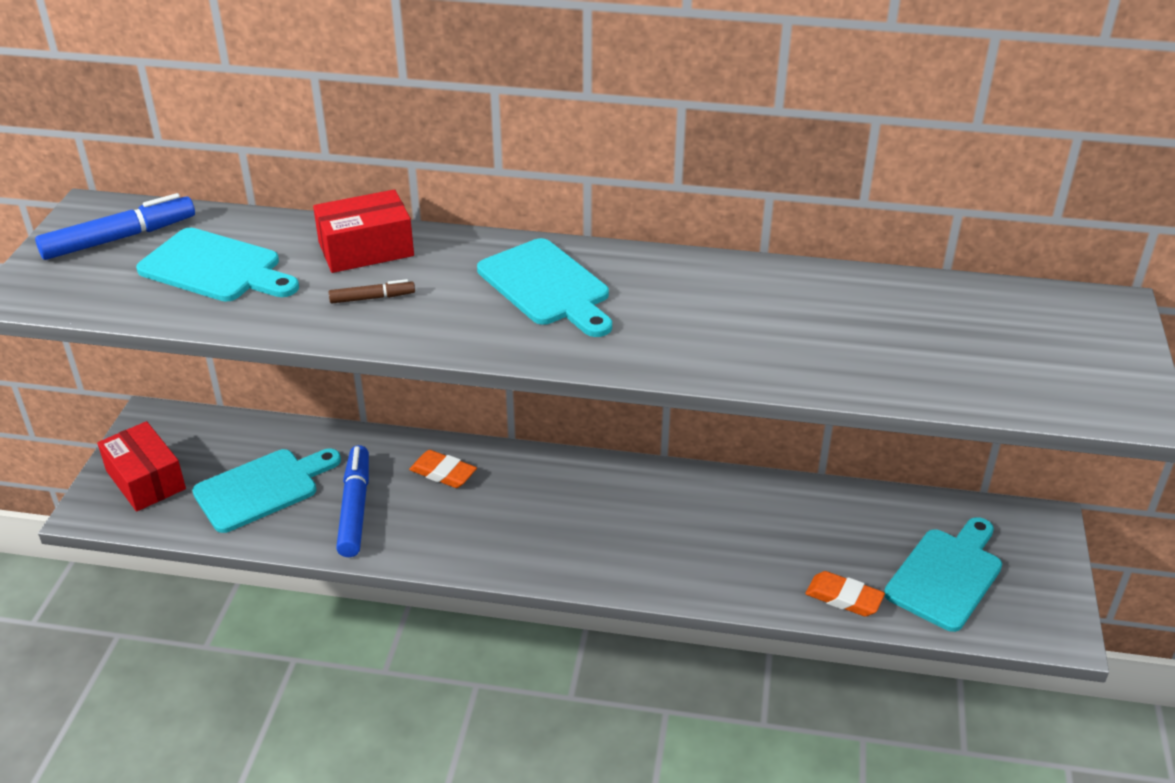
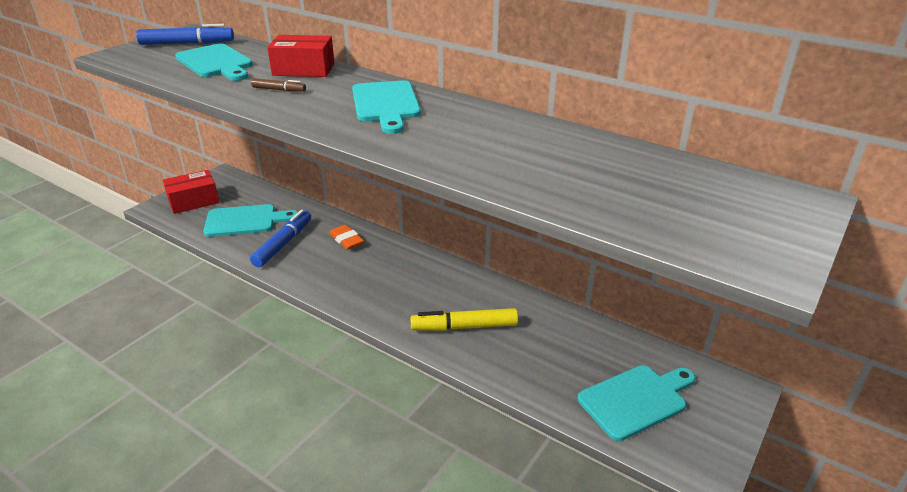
camera: 25 degrees right, 5 degrees down
red box [97,421,186,512] -> red box turned 75 degrees clockwise [163,170,220,214]
orange eraser [805,571,885,617] -> none
none -> yellow marker [410,308,518,331]

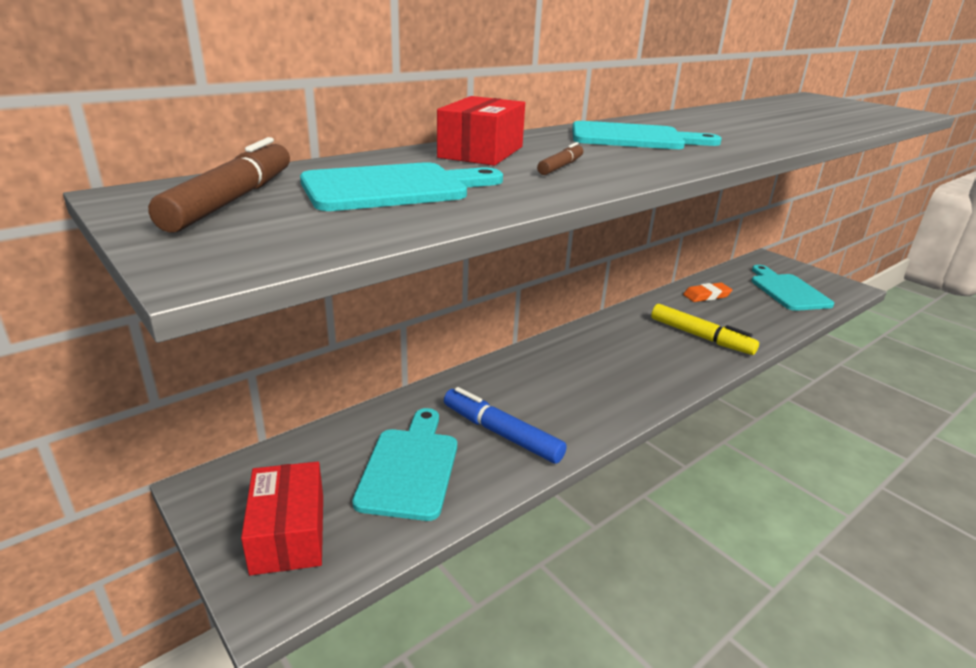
camera: 75 degrees left, 5 degrees down
blue marker [136,24,234,45] -> brown marker [148,137,290,233]
orange eraser [329,225,364,250] -> orange eraser moved to [683,282,732,302]
yellow marker [410,308,518,331] -> yellow marker turned 60 degrees counterclockwise [651,304,759,355]

